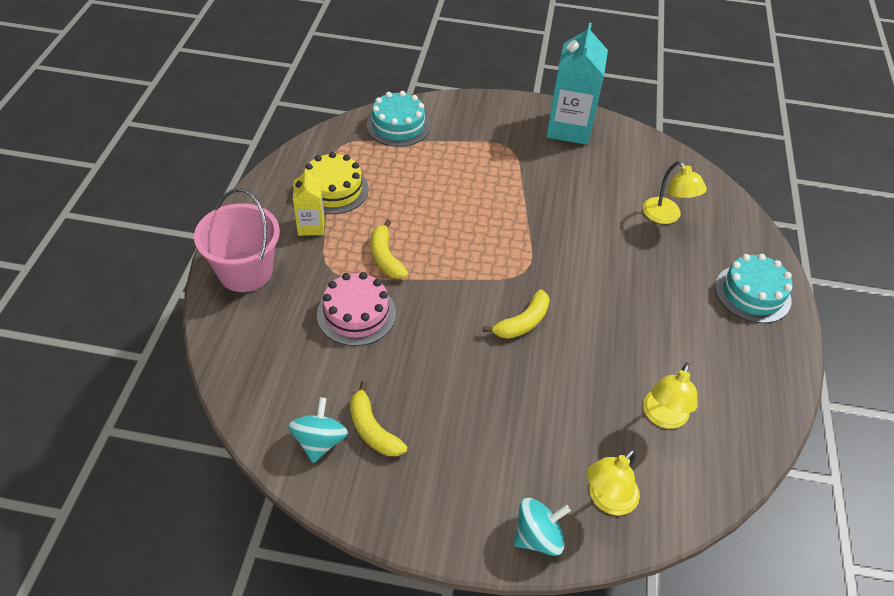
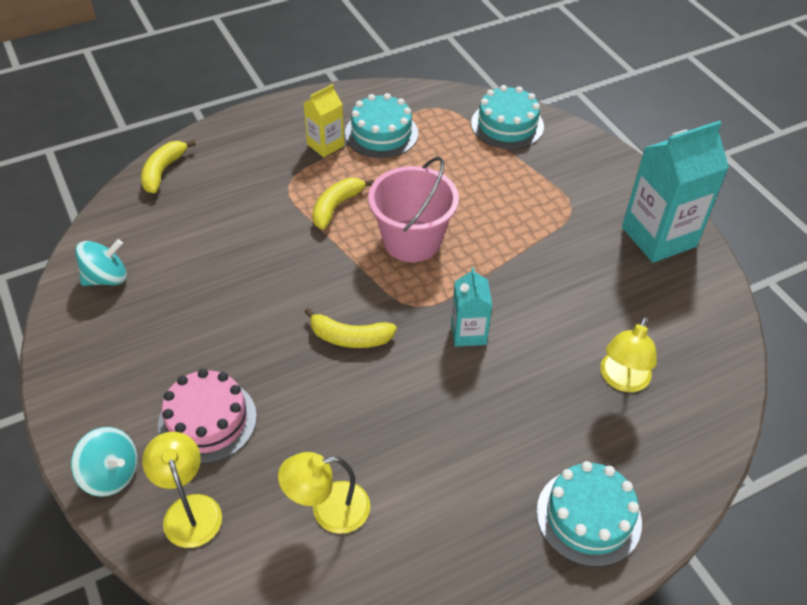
camera: 55 degrees right, 0 degrees up
pink bucket [194,188,280,292] -> pink bucket moved to [368,157,459,262]
yellow cake [304,152,369,214] -> turquoise cake [345,93,418,158]
pink cake [317,272,396,346] -> pink cake moved to [158,369,257,464]
yellow banana [350,381,407,456] -> yellow banana moved to [141,140,196,193]
yellow lamp [587,449,640,515] -> yellow lamp turned 60 degrees clockwise [142,432,222,548]
none -> turquoise carton [451,267,493,347]

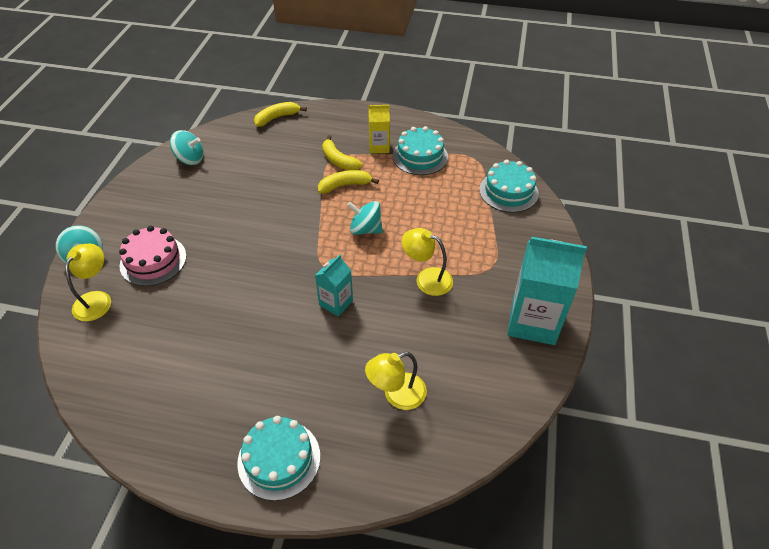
camera: 40 degrees right, 0 degrees up
yellow lamp [278,452,370,534] -> yellow lamp moved to [402,228,453,296]
yellow banana [304,308,397,348] -> yellow banana moved to [322,135,363,170]
pink bucket [368,157,459,262] -> turquoise spinning top [347,201,383,235]

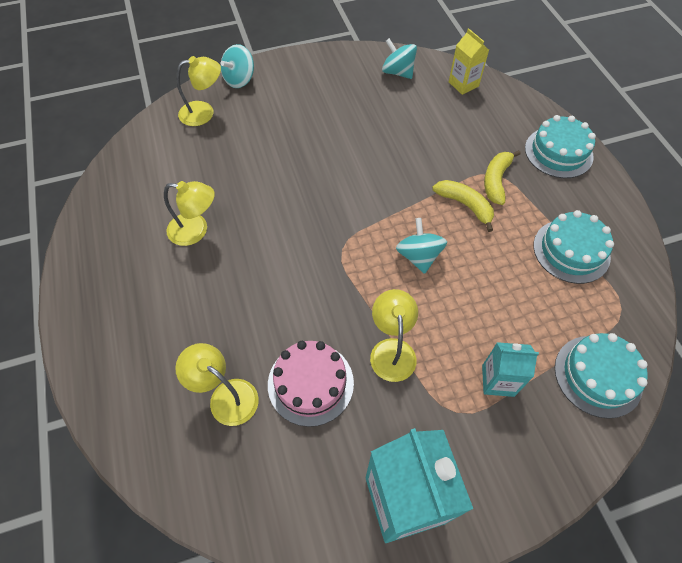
camera: 60 degrees right, 10 degrees up
pink cake [119,226,187,286] -> pink cake moved to [268,341,354,427]
turquoise spinning top [170,130,204,165] -> turquoise spinning top turned 150 degrees clockwise [382,38,417,79]
turquoise cake [237,416,320,501] -> turquoise cake moved to [525,115,596,178]
yellow banana [254,102,307,127] -> none
turquoise carton [315,255,353,317] -> turquoise carton moved to [482,342,539,397]
yellow carton [368,105,390,154] -> yellow carton moved to [449,28,489,95]
none -> yellow lamp [164,181,215,246]

